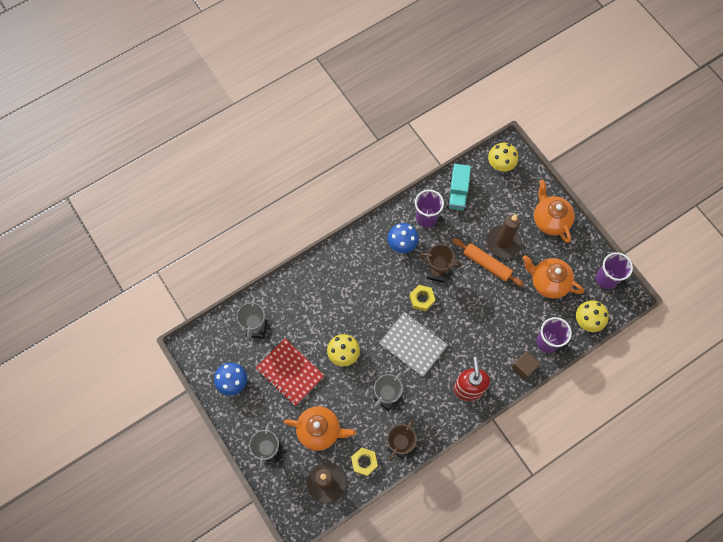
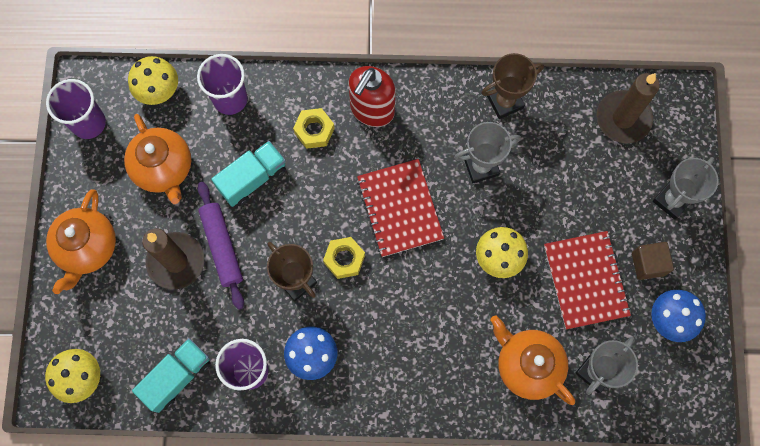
camera: 145 degrees left, 5 degrees up
orange teapot [284,406,356,451] -> orange teapot moved to [490,315,575,405]
yellow nut [351,447,378,476] -> yellow nut moved to [293,108,335,149]
grey notebook [379,312,448,377] -> red notebook [357,159,444,257]
orange rolling pin [452,238,524,287] -> purple rolling pin [197,182,244,310]
brown cube [511,351,540,380] -> brown cube moved to [632,242,674,280]
none -> turquoise truck [211,141,286,207]

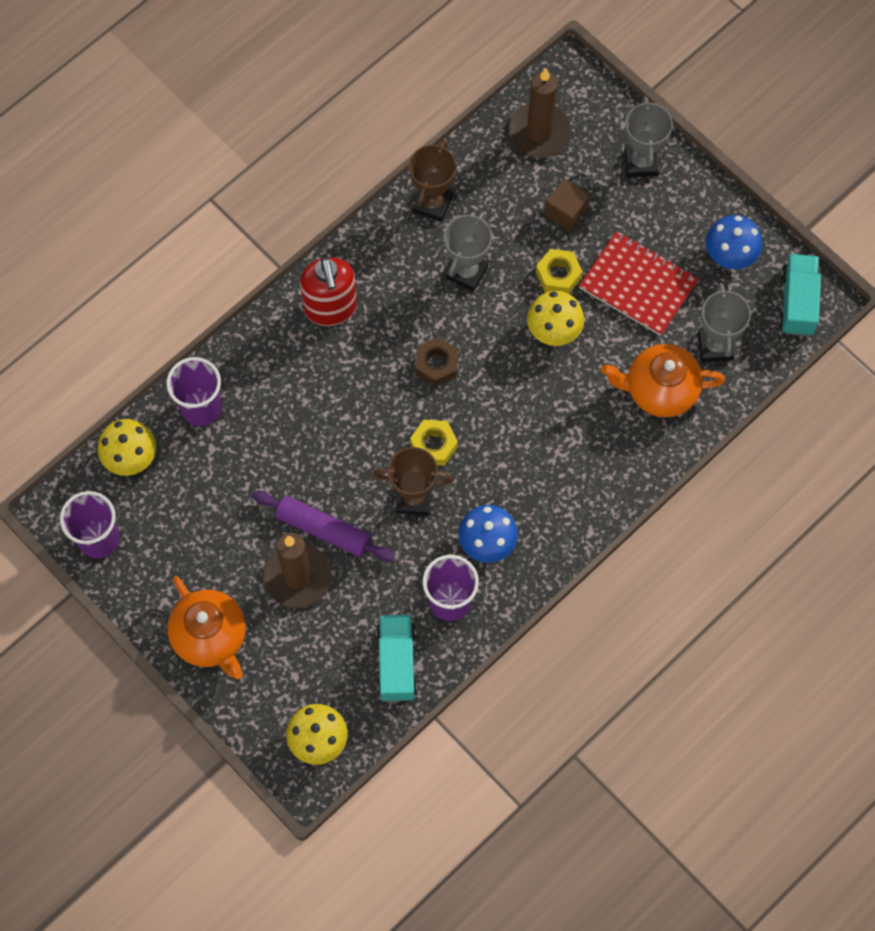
camera: 45 degrees left, 5 degrees down
orange teapot [124,114,191,204] -> none
turquoise truck [211,141,286,207] -> turquoise truck moved to [779,254,821,336]
yellow nut [293,108,335,149] -> yellow nut moved to [536,249,583,294]
red notebook [357,159,444,257] -> brown nut [416,337,458,387]
brown cube [632,242,674,280] -> brown cube moved to [545,179,590,231]

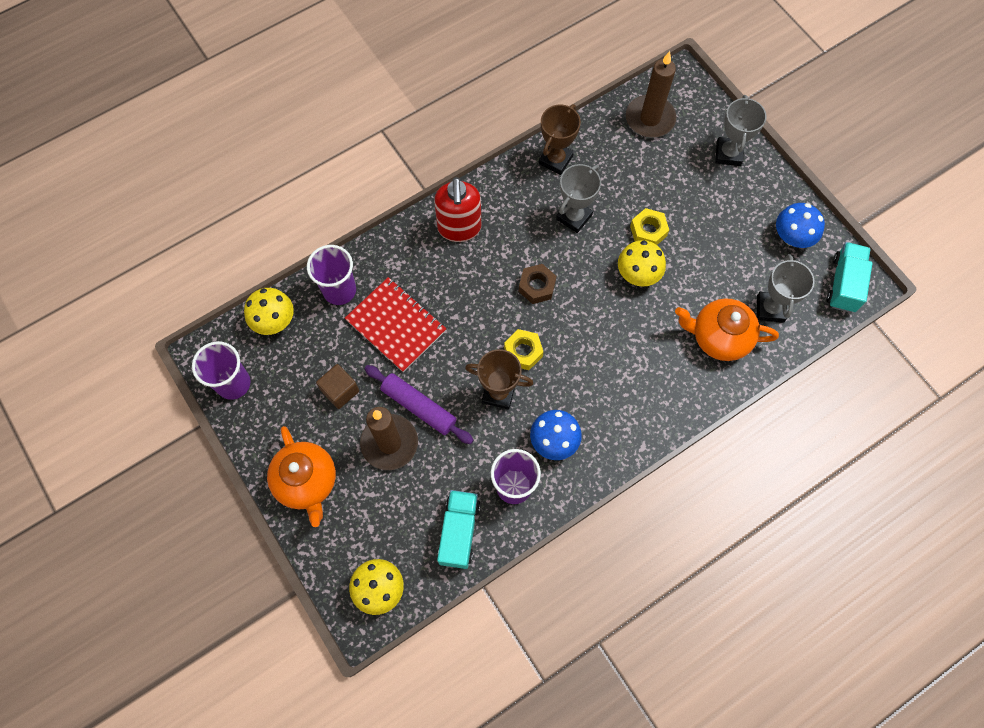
camera: 10 degrees right, 0 degrees up
brown cube [545,179,590,231] -> brown cube moved to [316,364,359,409]
red notebook [579,231,699,336] -> red notebook moved to [345,277,446,372]

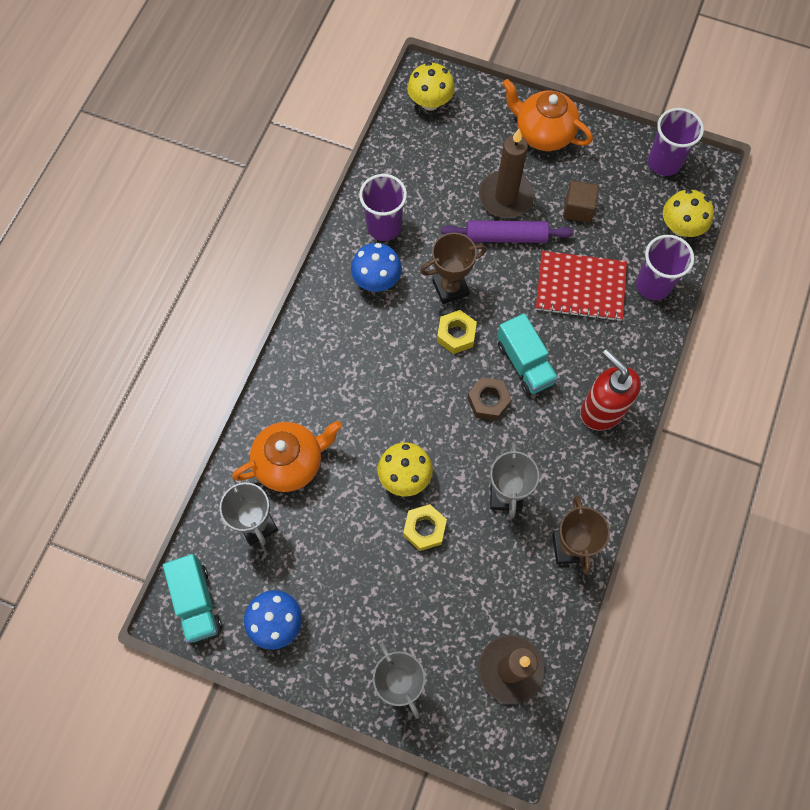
camera: 145 degrees right, 0 degrees up
turquoise truck [437,490,480,569] -> turquoise truck moved to [497,313,558,395]

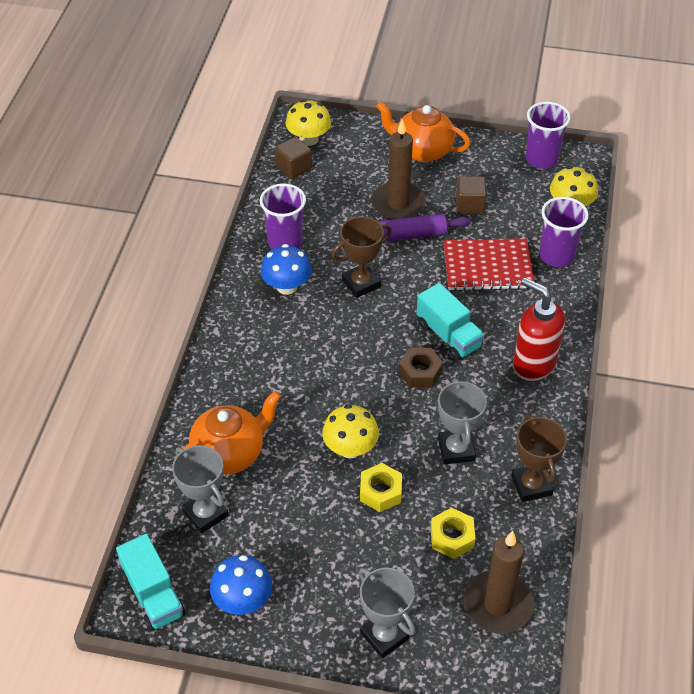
camera: 10 degrees left, 20 degrees down
yellow nut [437,310,477,354] -> yellow nut moved to [431,508,475,559]
none -> brown cube [275,137,312,180]

